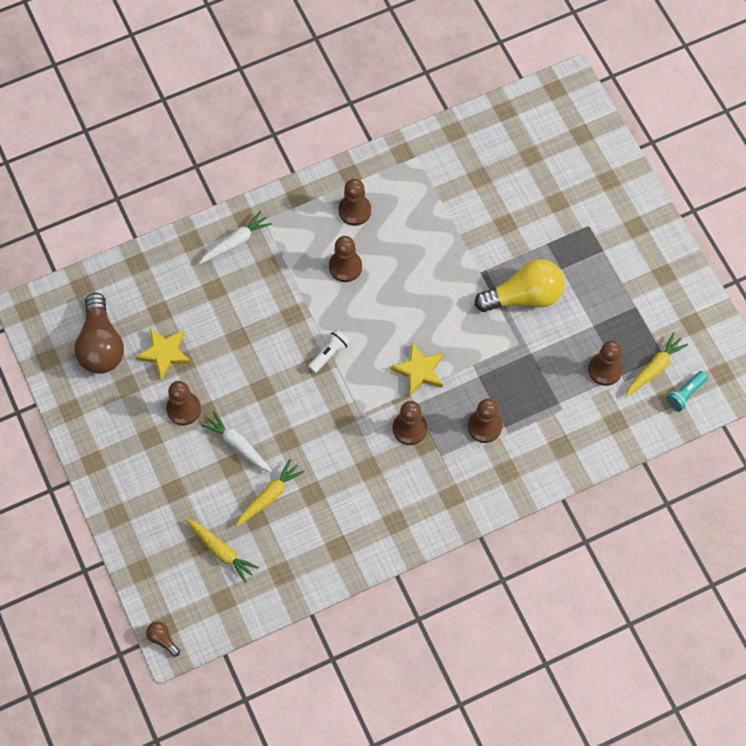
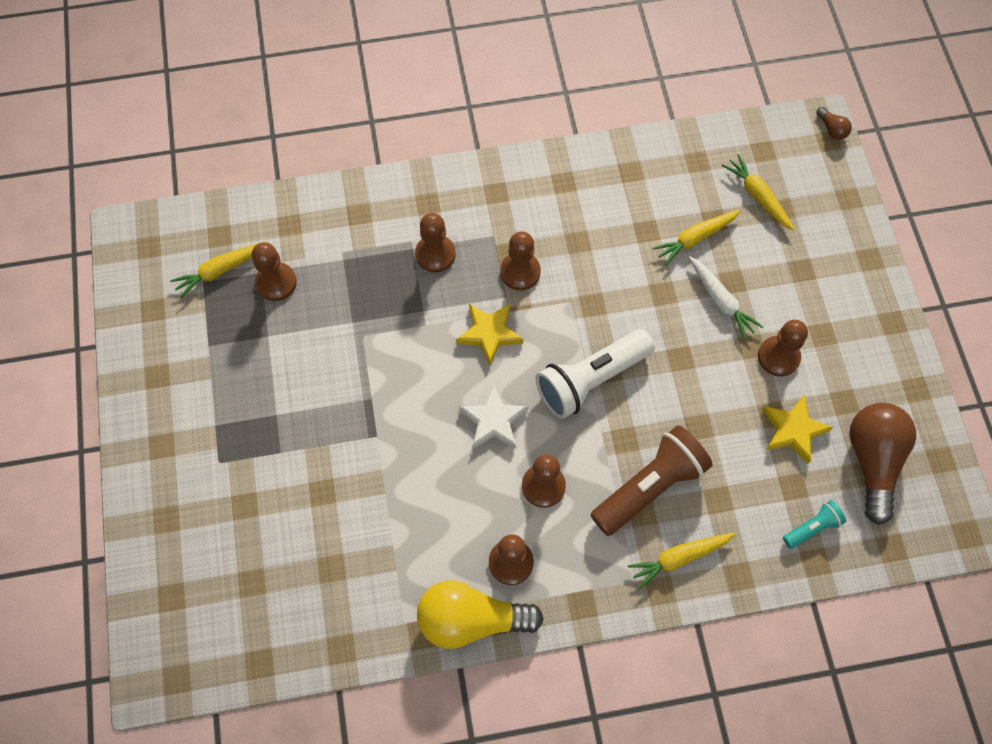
camera: 165 degrees left, 0 degrees up
white carrot [199,211,272,264] -> yellow carrot [628,532,735,590]
white flashlight [308,329,350,373] -> white flashlight [535,329,655,419], size x2.06
yellow light bulb [474,259,565,312] -> yellow light bulb moved to [417,580,544,649]
turquoise flashlight [666,371,708,412] -> turquoise flashlight moved to [783,500,846,549]
none -> white star [459,384,528,449]
none -> brown flashlight [591,425,713,536]

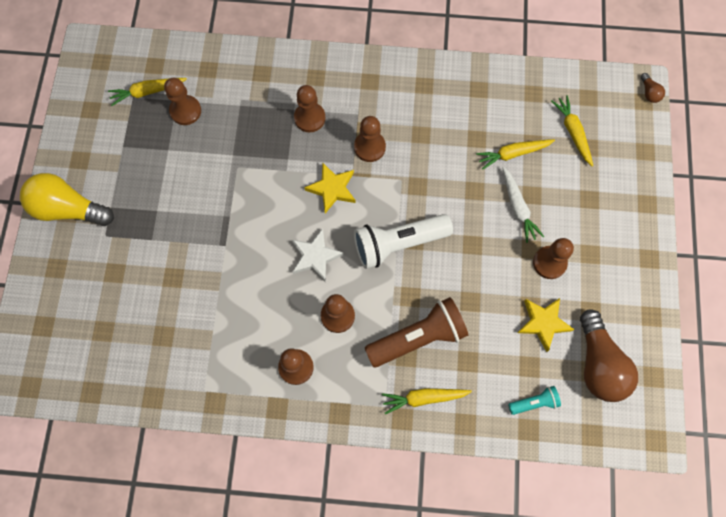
camera: 15 degrees right, 5 degrees up
yellow light bulb [417,580,544,649] -> yellow light bulb moved to [20,173,114,226]
brown light bulb [849,403,916,525] -> brown light bulb turned 150 degrees clockwise [580,309,638,402]

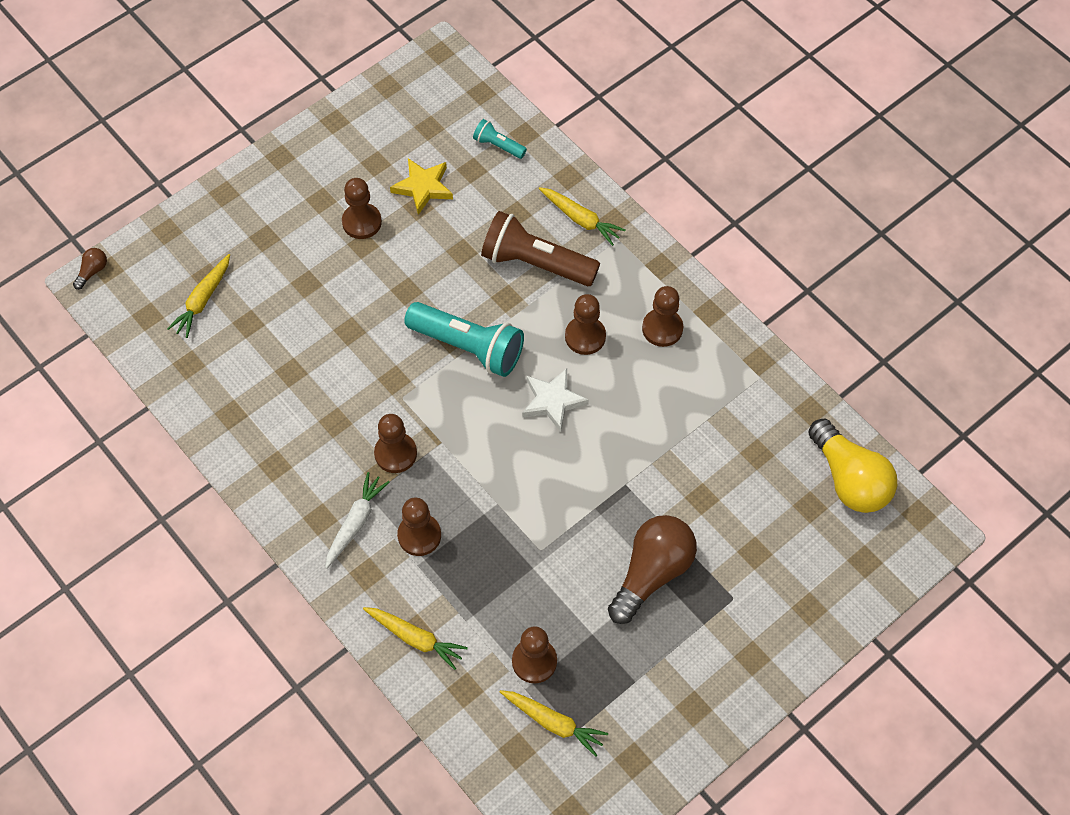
camera: 135 degrees left, 10 degrees down
yellow light bulb [20,173,114,226] -> yellow light bulb moved to [808,419,897,513]
yellow star [304,162,355,214] -> none
white flashlight [354,214,453,269] -> turquoise flashlight [404,302,524,377]
yellow carrot [476,139,555,170] -> yellow carrot moved to [363,607,468,670]
white carrot [502,167,544,243] -> white carrot moved to [325,472,390,569]
brown light bulb [580,309,638,402] -> brown light bulb moved to [608,515,697,624]

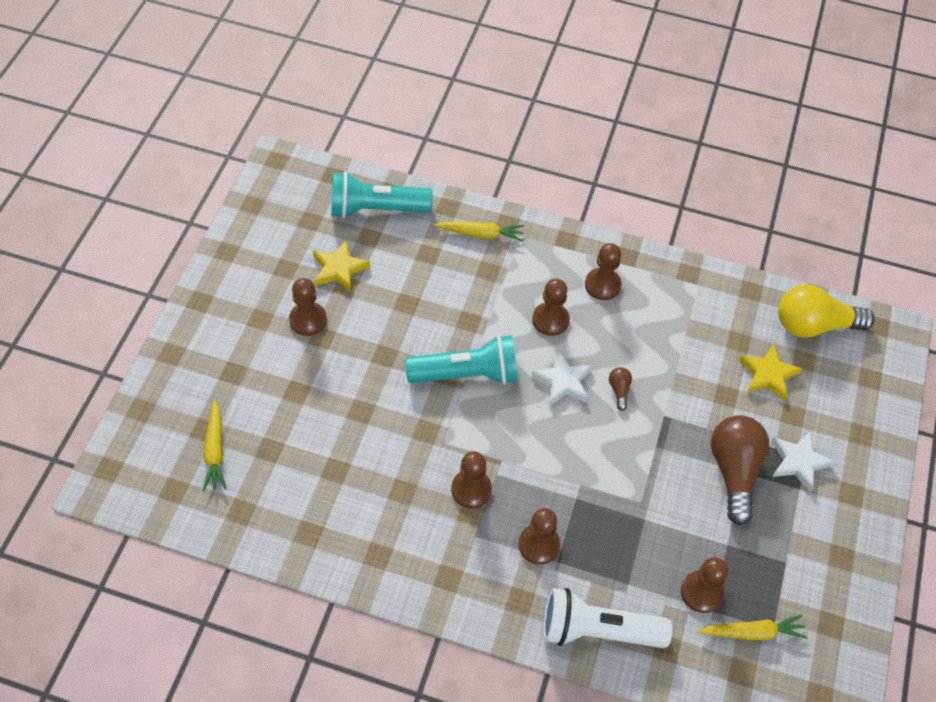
camera: 35 degrees left, 5 degrees down
brown light bulb [73,248,107,290] -> brown light bulb moved to [609,367,632,411]
white carrot [325,472,390,569] -> none
yellow carrot [363,607,468,670] -> white flashlight [543,588,673,648]
turquoise flashlight [473,119,527,159] -> turquoise flashlight [331,172,433,218], size x2.06
brown flashlight [481,211,600,286] -> none
yellow light bulb [808,419,897,513] -> yellow light bulb turned 150 degrees clockwise [778,284,875,338]
none -> yellow star [739,344,802,401]
none -> white star [771,431,835,493]

